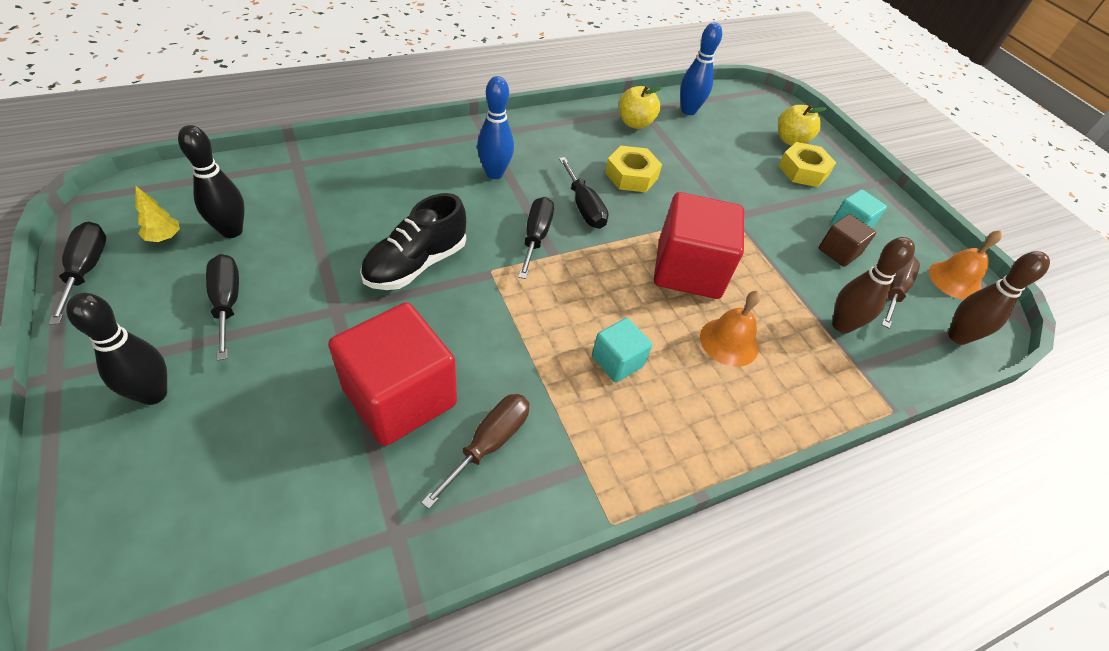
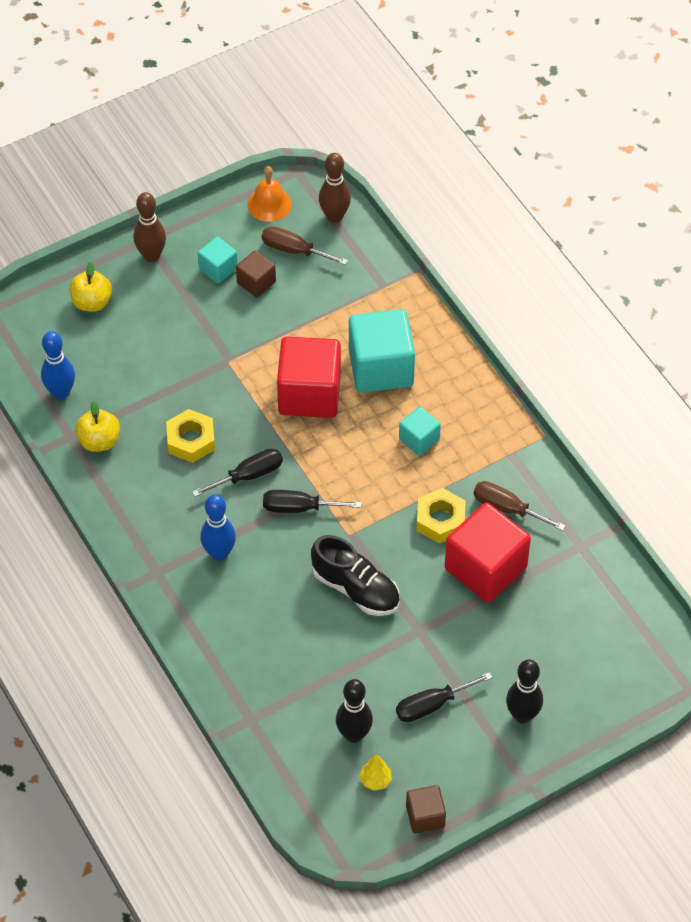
camera: 90 degrees left, 5 degrees up
black screwdriver [48,222,106,325] -> brown cube [406,785,446,833]
orange bell [700,291,761,367] -> turquoise cube [349,309,415,393]
yellow nut [778,142,836,187] -> yellow nut moved to [416,488,466,544]
brown bowling pin [832,237,915,333] -> brown bowling pin moved to [134,192,166,262]

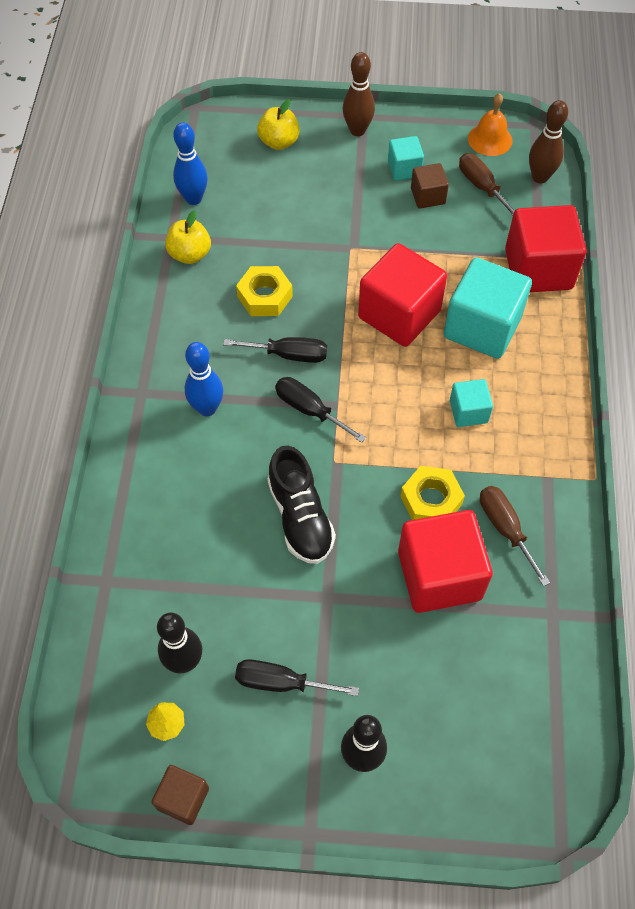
camera: 35 degrees right, 5 degrees up
none -> red cube [505,205,587,292]

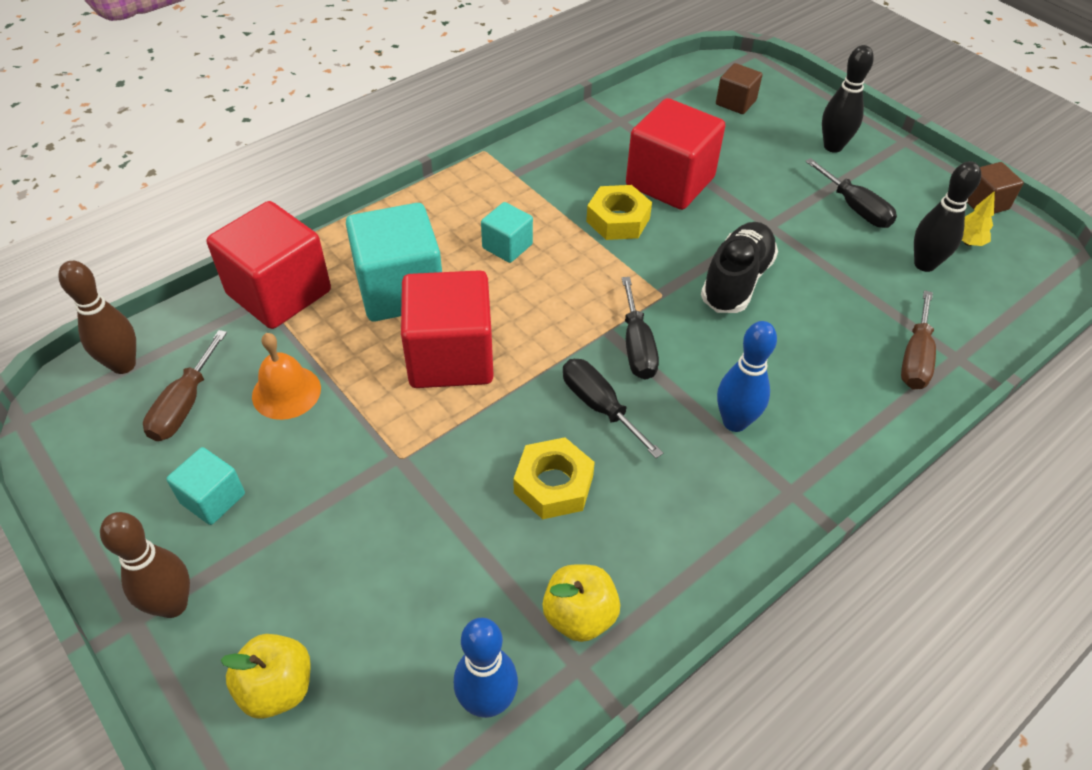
camera: 135 degrees left, 10 degrees down
brown cube [411,163,449,208] -> brown cube moved to [716,63,762,114]
orange bell [468,93,512,156] -> orange bell moved to [252,333,321,420]
brown screwdriver [480,486,550,587] -> brown screwdriver moved to [901,290,936,389]

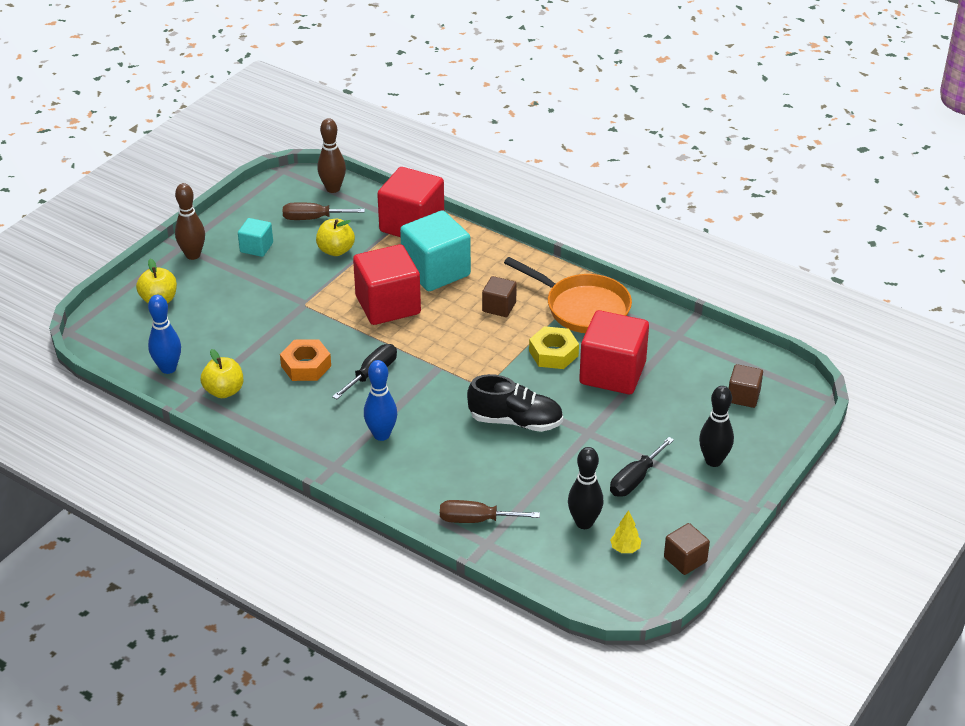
camera: 75 degrees right, 10 degrees down
orange bell [252,333,321,420] -> yellow apple [316,219,355,256]
turquoise cube [481,202,533,263] -> brown cube [482,276,517,317]
yellow nut [513,437,595,519] -> orange nut [280,339,331,381]
black screwdriver [622,277,659,380] -> none
none -> orange pan [504,257,632,333]

